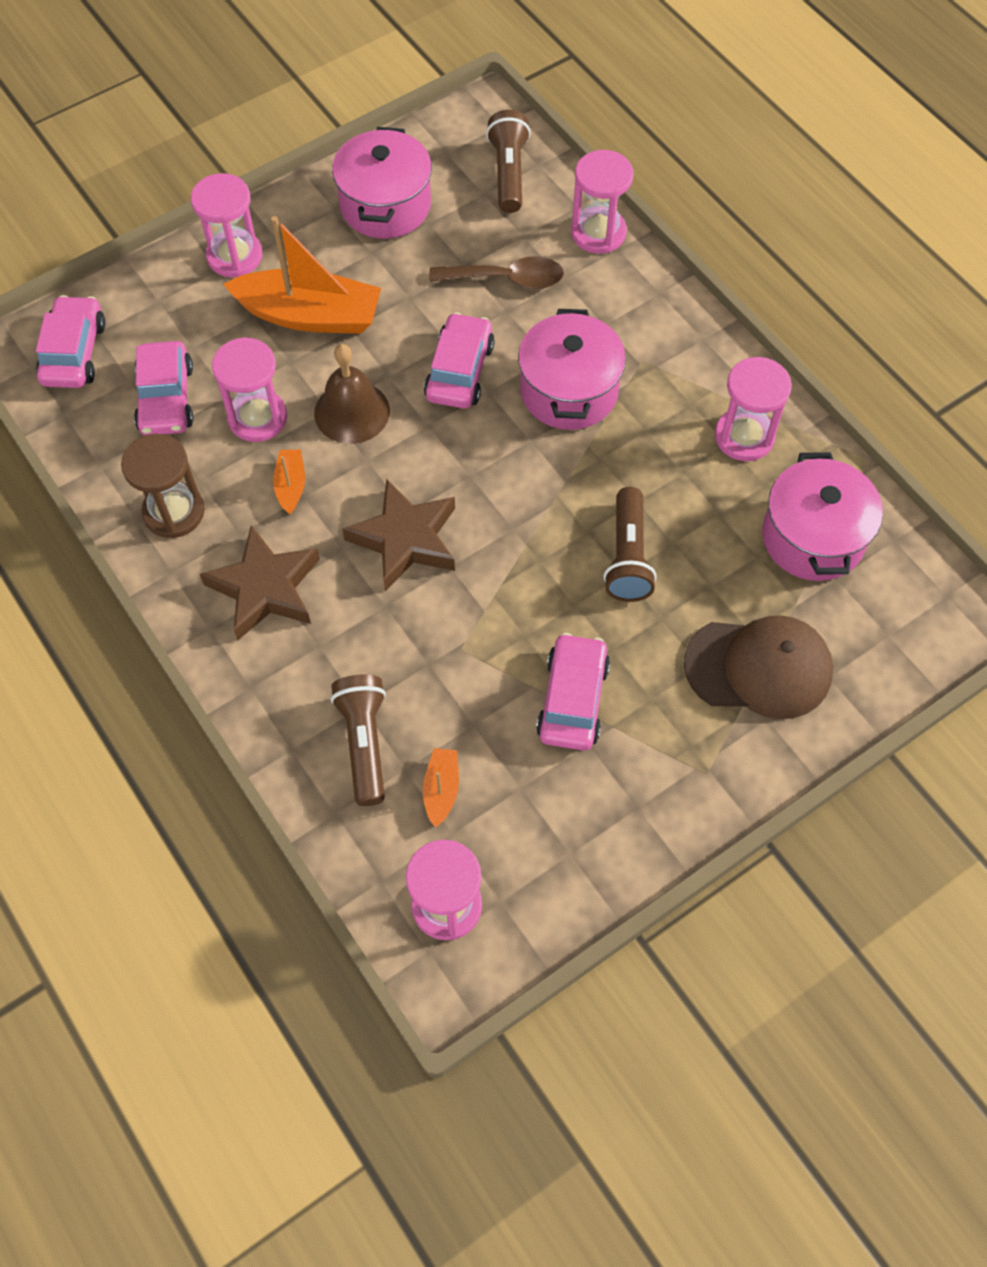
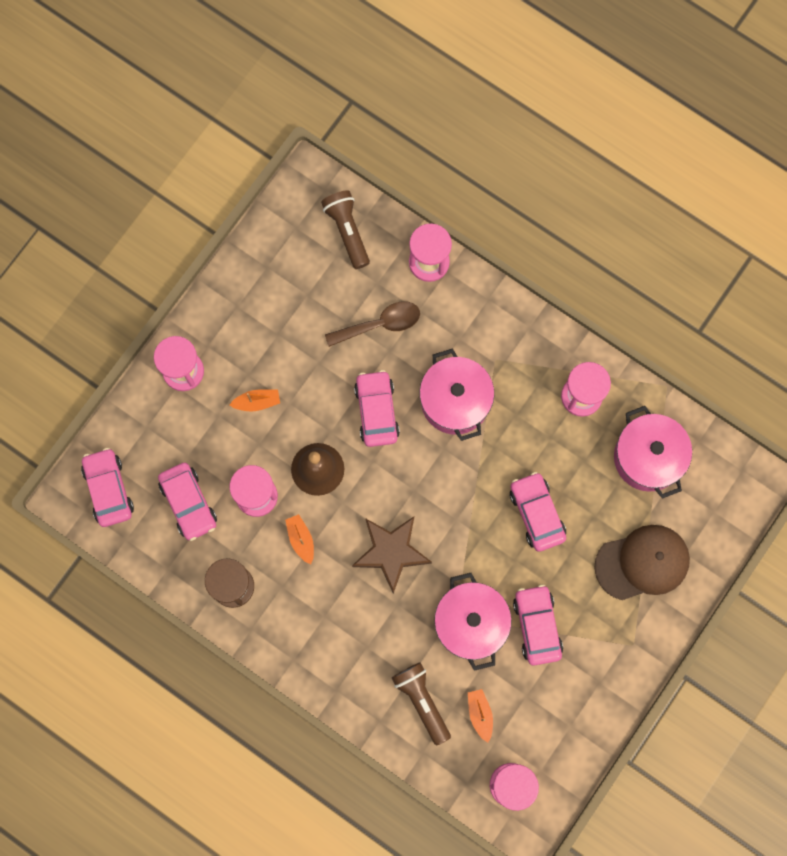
camera: 20 degrees left, 15 degrees up
brown star [200,525,320,640] -> none
orange boat [223,216,381,334] -> orange boat [230,389,280,412], size x0.45
pink pot [332,127,432,239] -> pink pot moved to [434,573,512,671]
brown flashlight [603,487,657,602] -> pink car [510,472,566,552]

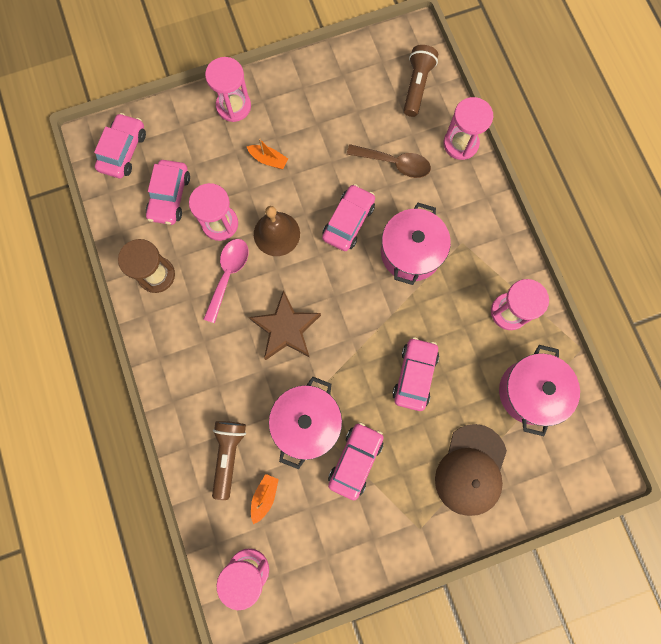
camera: 35 degrees right, 0 degrees up
orange boat [285,514,314,564] -> pink spoon [204,239,249,323]
brown cap [594,525,690,600] -> brown cap turned 90 degrees clockwise [435,424,507,516]

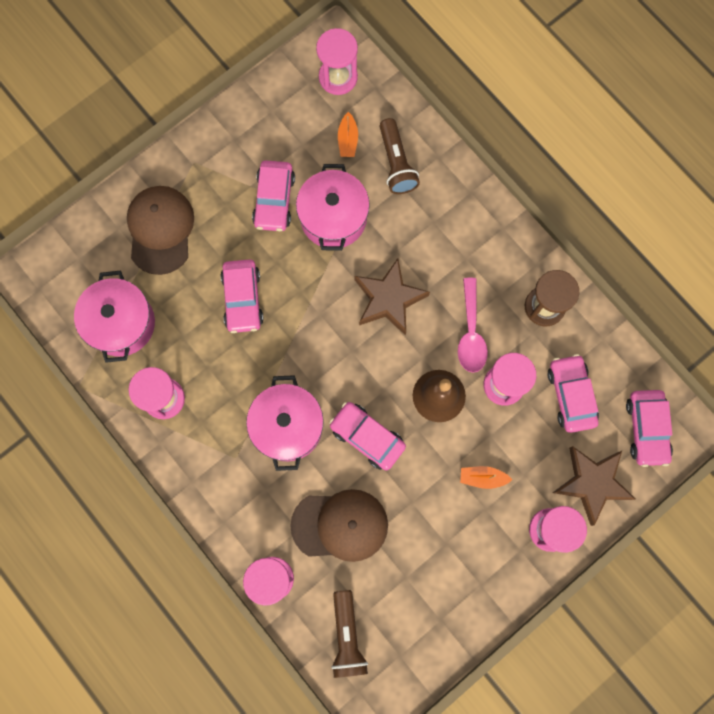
camera: 160 degrees right, 0 degrees up
pink car [322,184,375,251] -> pink car turned 120 degrees clockwise [329,402,406,470]
brown spoon [347,144,431,178] -> brown cap [290,489,388,562]
none -> brown star [553,446,635,526]

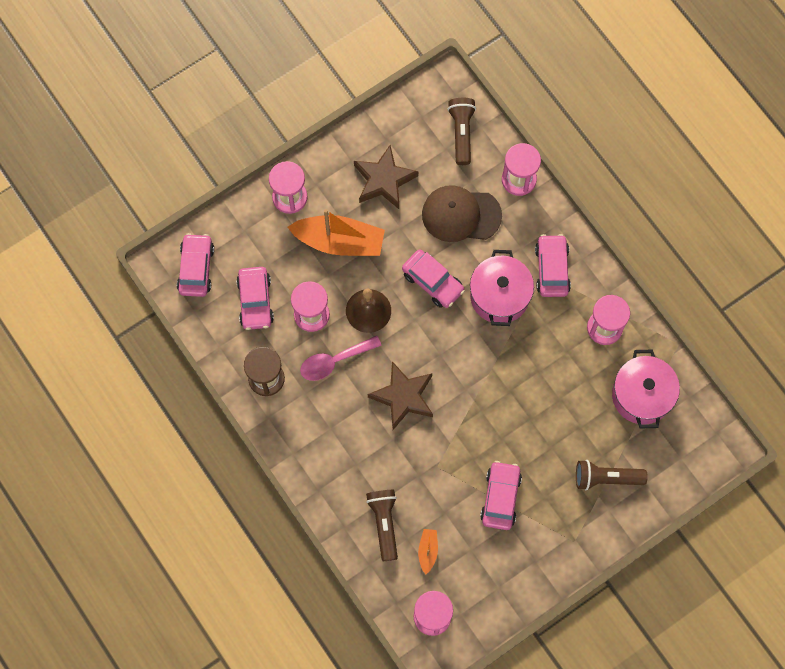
camera: 175 degrees left, 5 degrees down
brown cap [127,186,194,275] -> brown flashlight [576,460,648,490]
pink car [220,259,264,333] -> pink car moved to [535,234,571,297]
pink pot [296,164,370,251] -> none
pink spoon [458,278,488,373] -> pink spoon turned 120 degrees counterclockwise [300,336,382,381]
orange boat [460,466,512,489] -> orange boat [288,209,385,256], size x2.23
brown star [553,446,635,526] -> brown star moved to [354,145,418,209]

